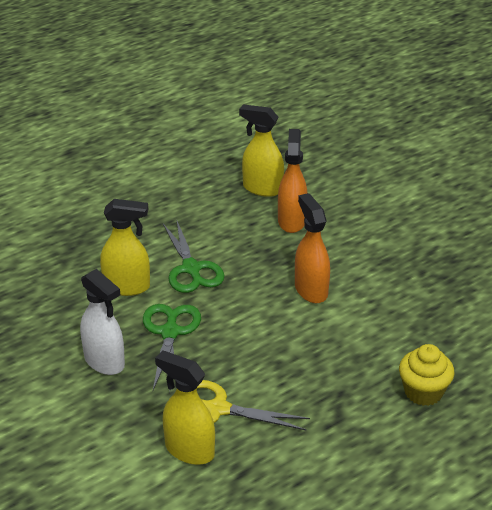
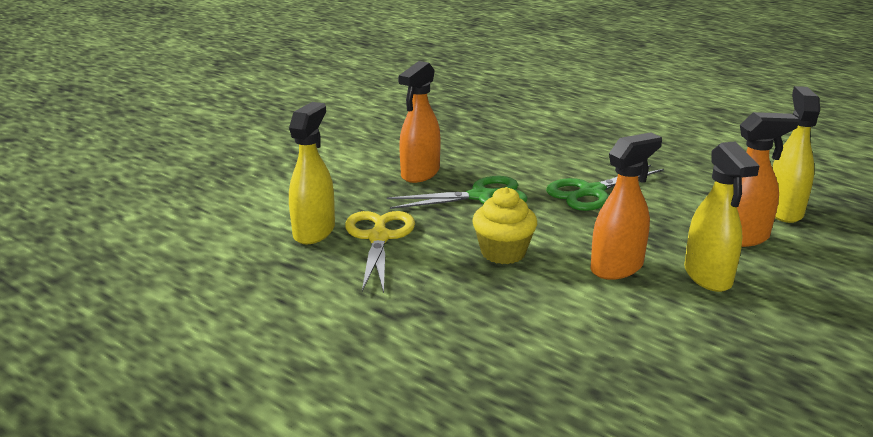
camera: 75 degrees right, 10 degrees down
white spray bottle [80,269,125,375] -> orange spray bottle [398,61,441,183]
yellow spray bottle [100,199,150,296] -> yellow spray bottle moved to [684,142,759,292]
yellow cupcake [399,344,455,406] -> yellow cupcake moved to [473,187,537,264]

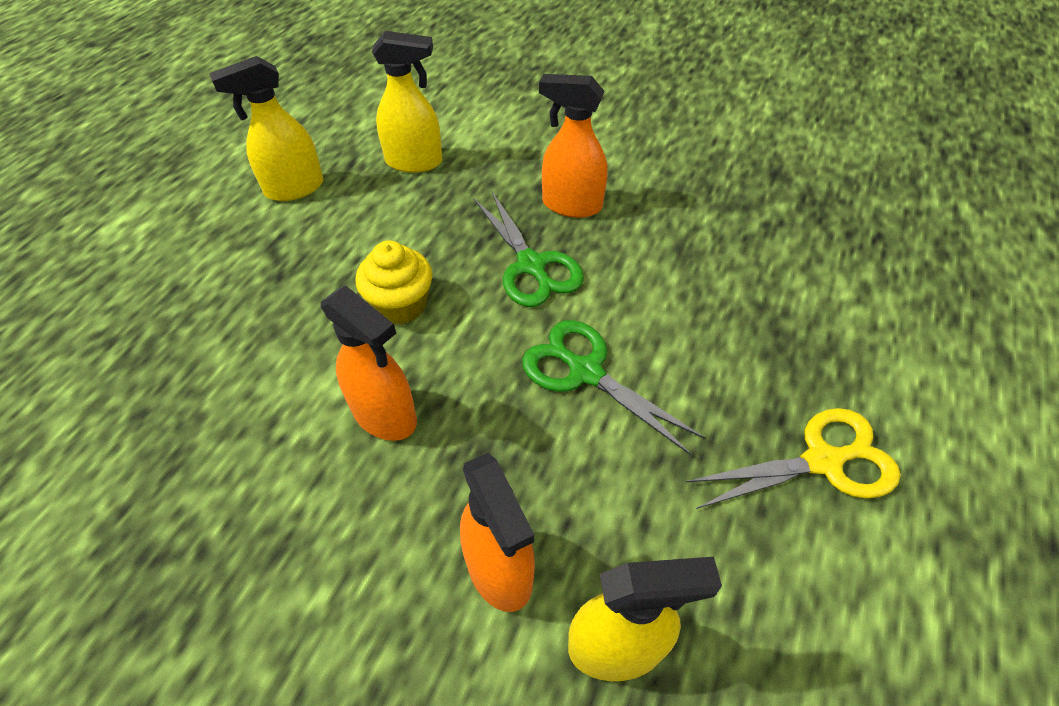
camera: 75 degrees right, 25 degrees up
yellow scissors [345,211,415,293] -> yellow scissors moved to [685,408,901,509]
yellow spray bottle [684,142,759,292] -> yellow spray bottle moved to [209,56,324,201]

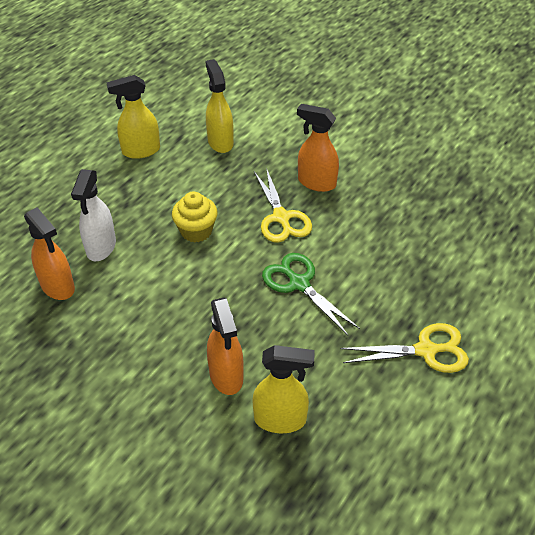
camera: 10 degrees right, 5 degrees down
orange spray bottle [321,285,417,441] -> orange spray bottle moved to [24,207,75,300]
yellow spray bottle [372,31,442,173] -> yellow spray bottle turned 120 degrees counterclockwise [206,59,234,153]
green scissors [474,192,584,307] -> yellow scissors [254,168,312,243]
none -> white spray bottle [71,169,116,261]

